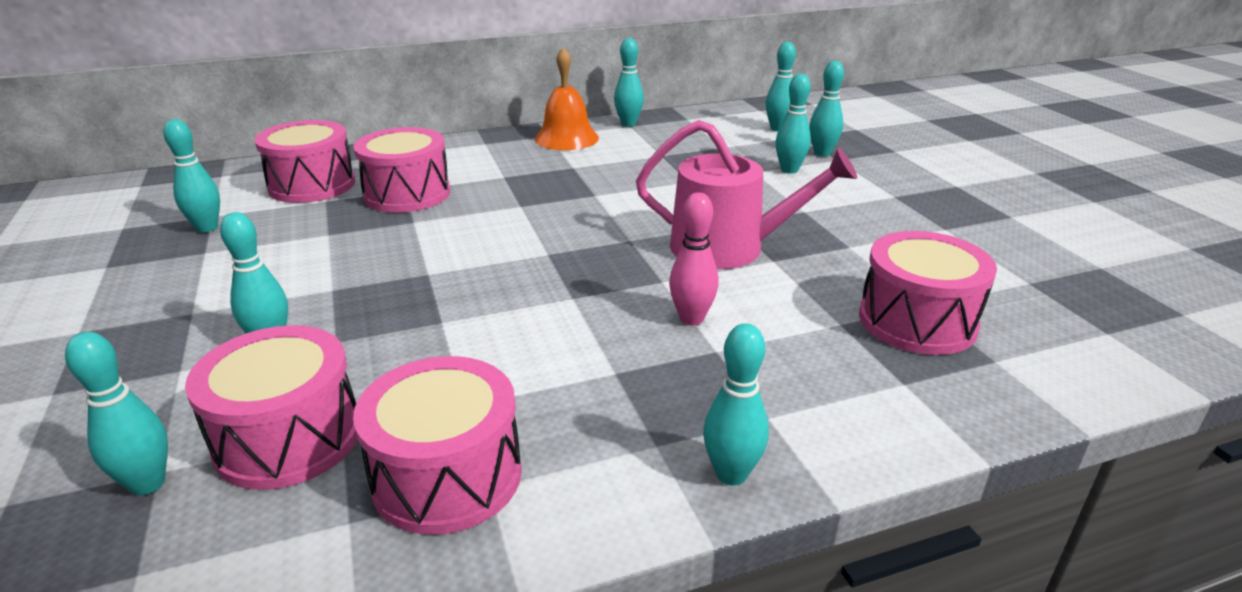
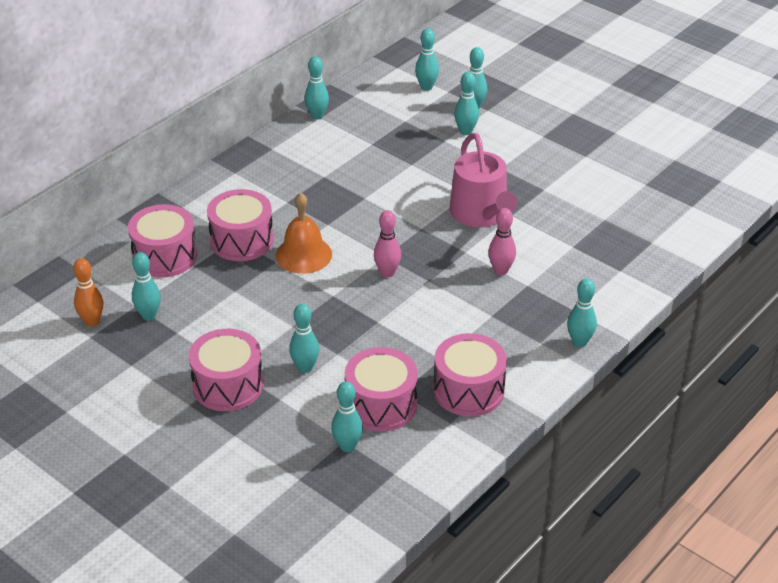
camera: 30 degrees left, 10 degrees up
orange bell [535,47,599,150] -> orange bell moved to [276,193,332,274]
pink watering can [636,120,857,269] -> pink watering can turned 90 degrees clockwise [450,133,517,227]
pink drum [859,231,997,355] -> pink drum moved to [188,329,263,411]
none -> orange bowling pin [73,258,103,327]
none -> pink bowling pin [374,210,401,278]

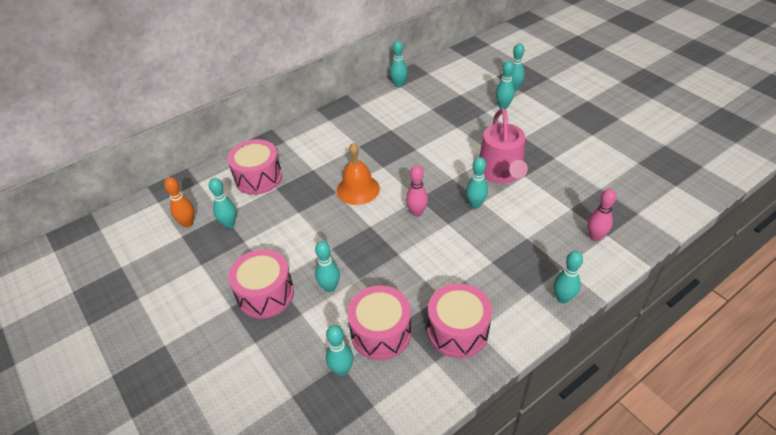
camera: 15 degrees right, 5 degrees up
pink drum [207,189,274,261] -> none
turquoise bowling pin [415,28,439,91] -> turquoise bowling pin moved to [466,157,488,209]
pink bowling pin [488,208,516,275] -> pink bowling pin moved to [588,189,616,241]

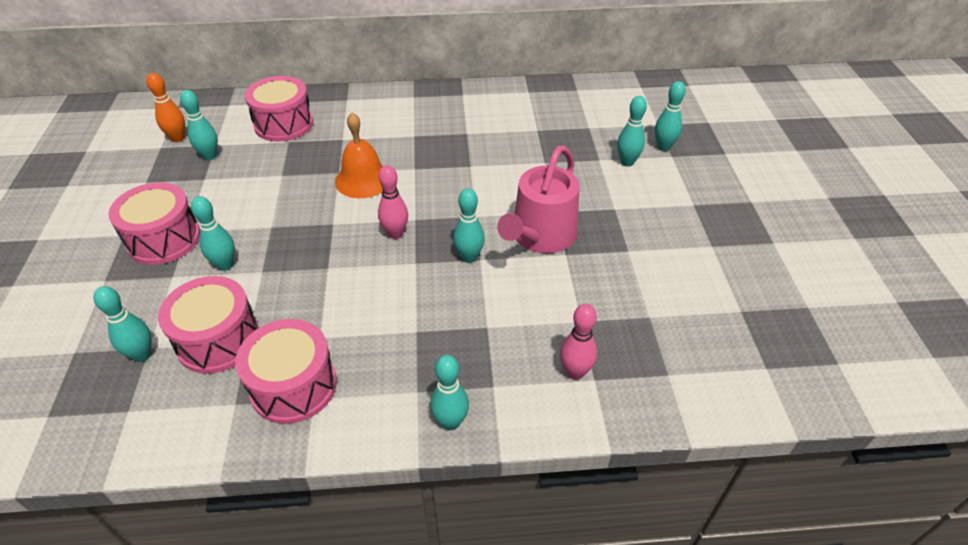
camera: 30 degrees right, 0 degrees up
turquoise bowling pin [390,40,407,88] -> none

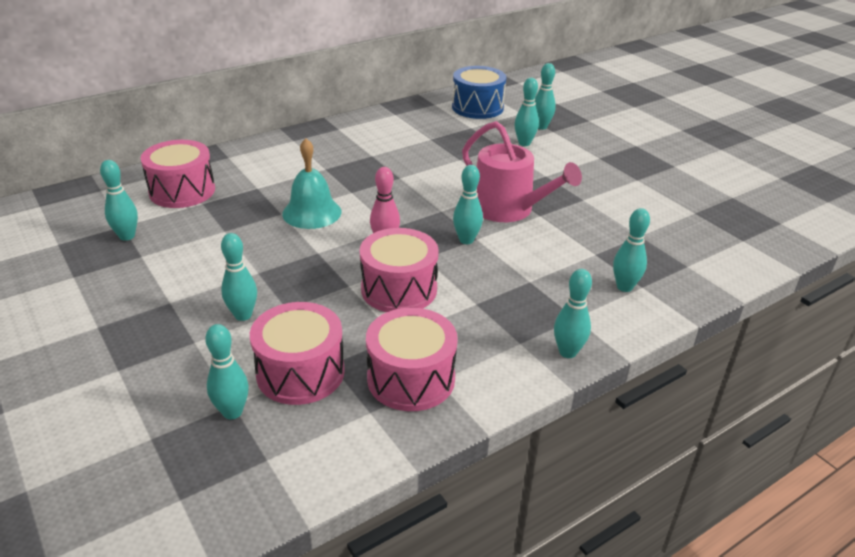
camera: 30 degrees left, 10 degrees down
pink drum [108,182,200,265] -> pink drum moved to [359,228,439,312]
orange bowling pin [146,73,185,142] -> none
orange bell [335,112,383,198] -> turquoise bell [282,138,341,229]
pink watering can [497,146,580,253] -> pink watering can turned 45 degrees counterclockwise [462,121,582,222]
pink bowling pin [560,304,597,380] -> turquoise bowling pin [613,208,650,292]
none -> blue drum [452,66,506,119]

